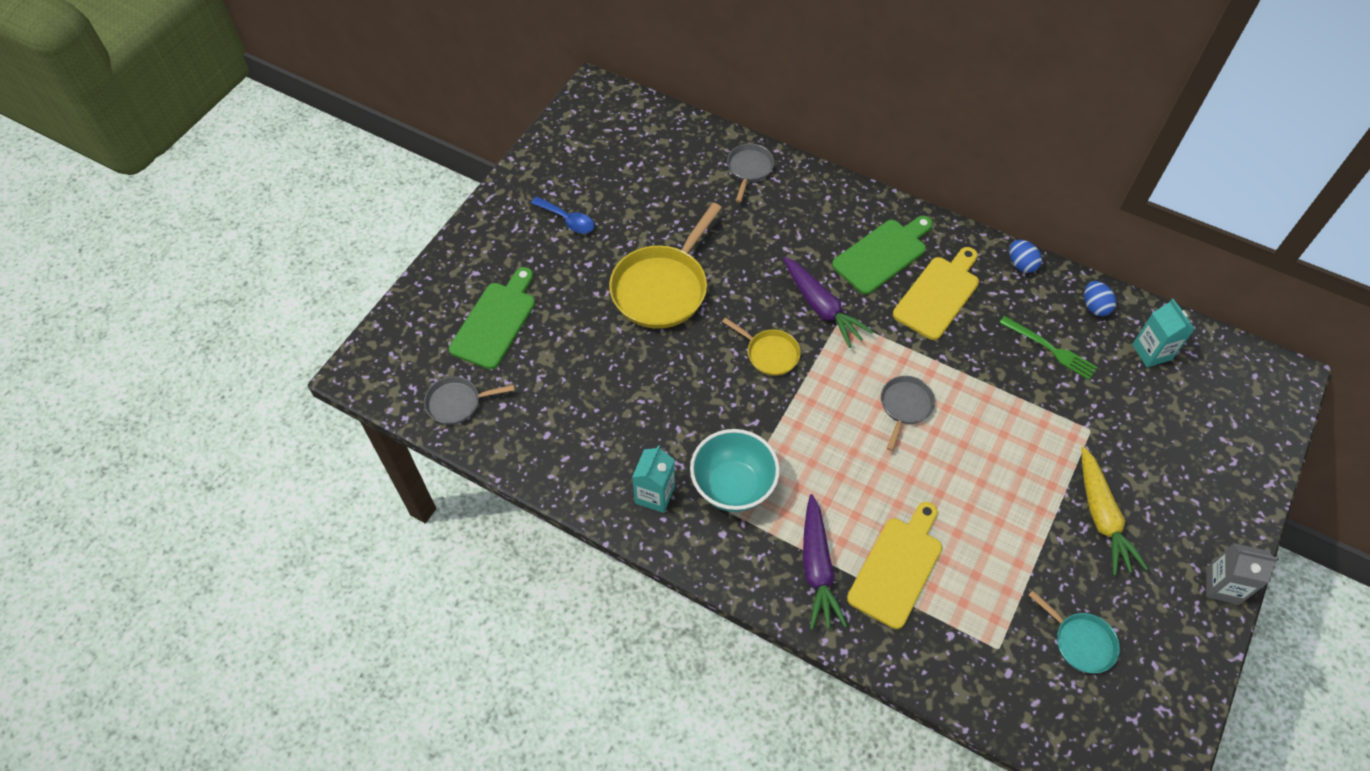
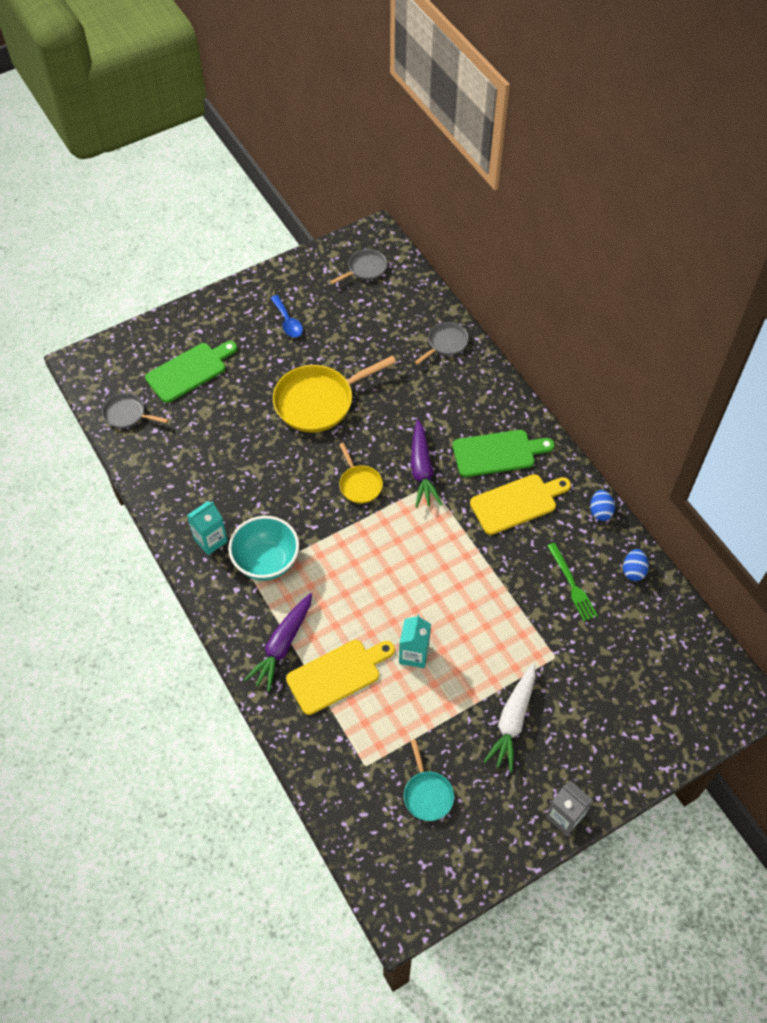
camera: 30 degrees right, 0 degrees up
grey pan [881,376,935,451] -> grey pan moved to [330,249,387,284]
yellow carrot [1082,447,1148,575] -> white carrot [483,664,536,772]
turquoise carton [1132,299,1195,367] -> turquoise carton moved to [399,615,431,668]

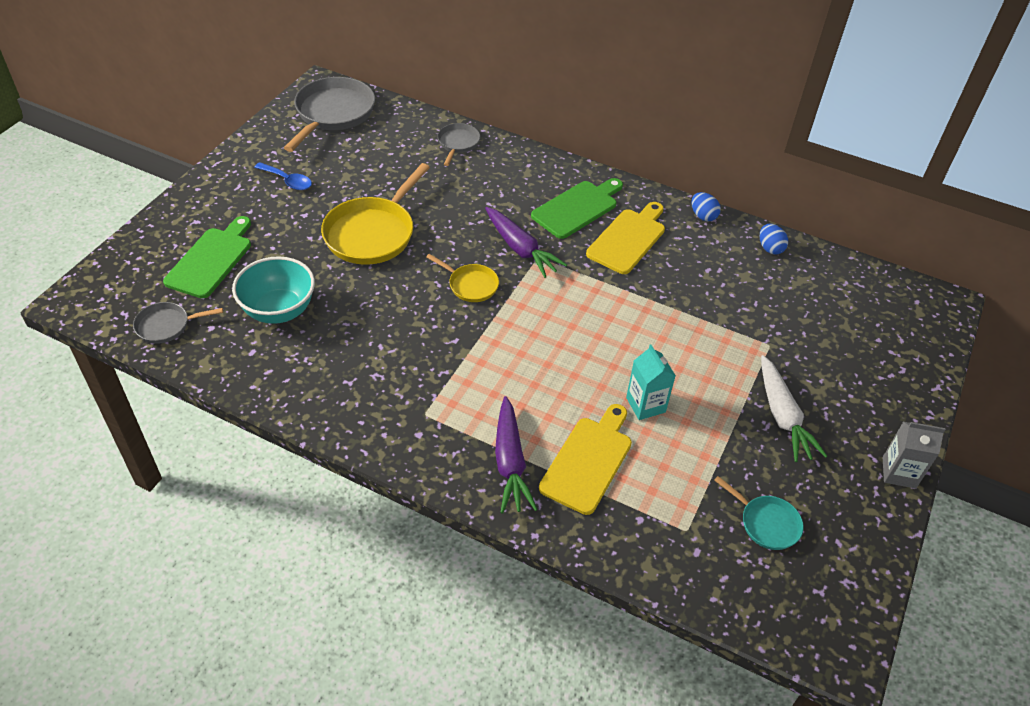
camera: 35 degrees left, 10 degrees down
turquoise carton [187,501,228,555] -> none
turquoise bowl [228,516,299,580] -> turquoise bowl moved to [232,256,315,324]
grey pan [330,249,387,284] -> grey pan [284,77,375,152], size x1.91
green fork [547,543,598,621] -> none

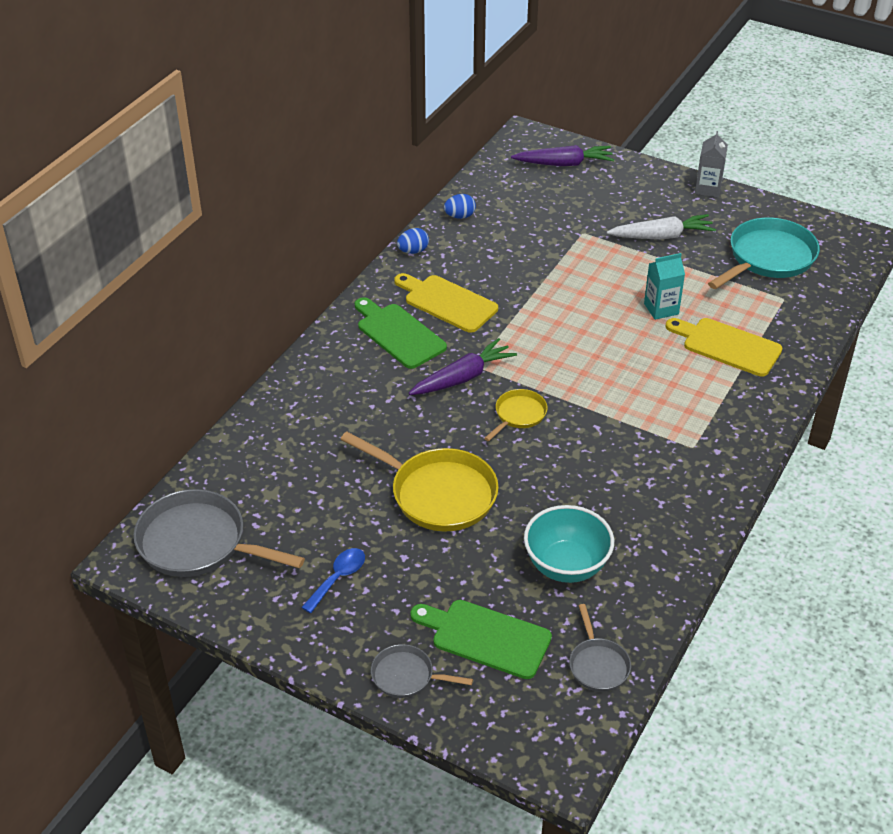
camera: 85 degrees left, 5 degrees down
grey pan [437,123,480,166] -> grey pan moved to [371,644,473,698]
purple carrot [495,396,538,514] -> purple carrot moved to [511,145,615,166]
turquoise pan [714,476,804,550] -> turquoise pan [708,218,820,289], size x1.91

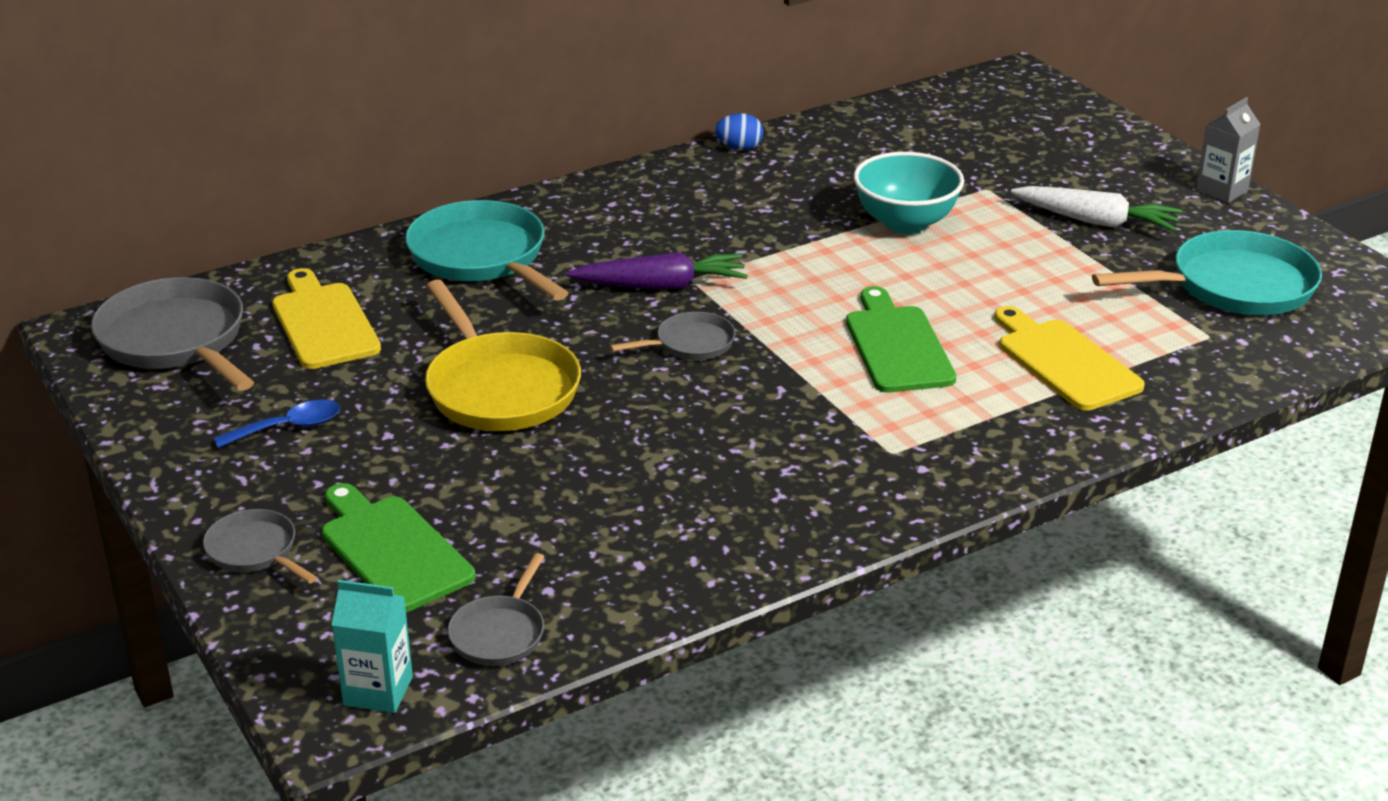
camera: 30 degrees right, 10 degrees down
green cutting board [355,297,447,369] -> green cutting board moved to [846,286,956,392]
yellow cutting board [394,273,498,333] -> yellow cutting board moved to [272,268,381,369]
blue egg [444,194,476,219] -> none
yellow pan [484,389,548,441] -> grey pan [610,312,735,360]
purple carrot [511,145,615,166] -> none
turquoise bowl [524,505,614,583] -> turquoise bowl moved to [854,152,964,234]
turquoise carton [644,253,685,320] -> turquoise carton moved to [332,580,413,713]
none -> turquoise pan [405,200,568,300]

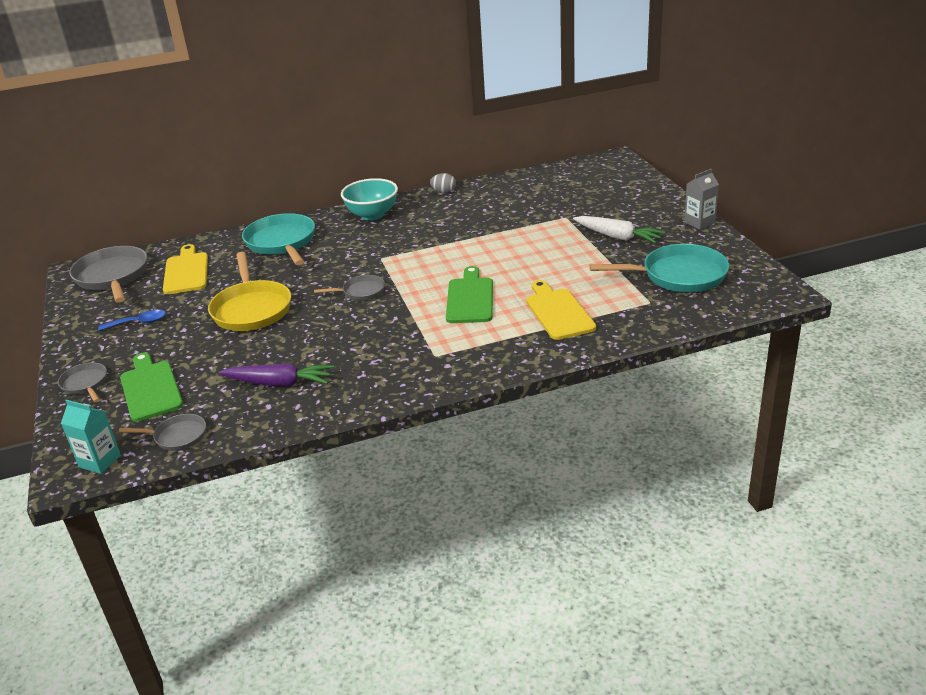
camera: 15 degrees right, 0 degrees up
grey pan [448,553,544,666] -> grey pan turned 120 degrees counterclockwise [119,414,206,451]
purple carrot [566,252,748,289] -> purple carrot moved to [219,363,334,386]
blue egg [715,113,763,150] -> grey egg [430,173,456,193]
turquoise bowl [854,152,964,234] -> turquoise bowl moved to [341,178,398,221]

